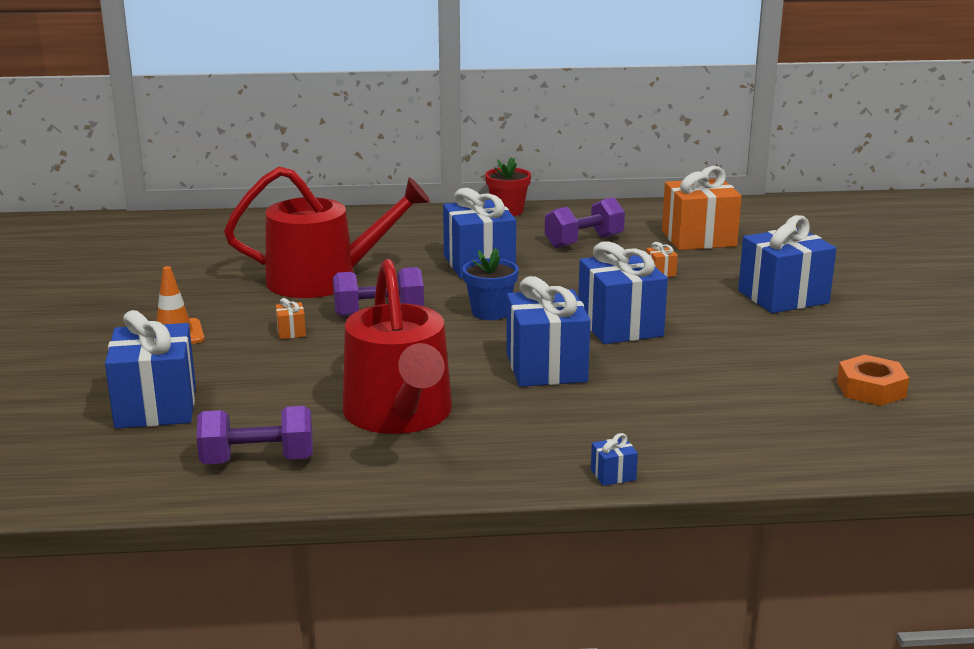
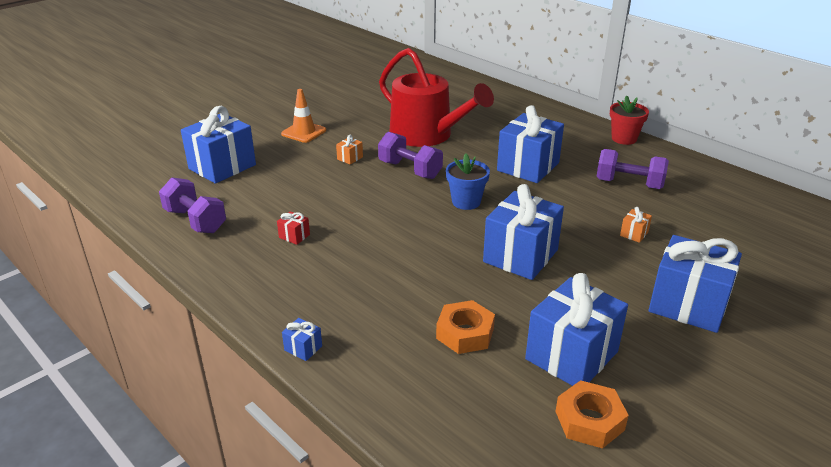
camera: 50 degrees right, 10 degrees up
red watering can [343,259,452,434] -> red gift [277,211,310,245]
blue gift [506,276,591,387] -> blue gift moved to [525,273,628,386]
orange gift [662,166,742,250] -> none
none -> orange nut [436,300,495,354]

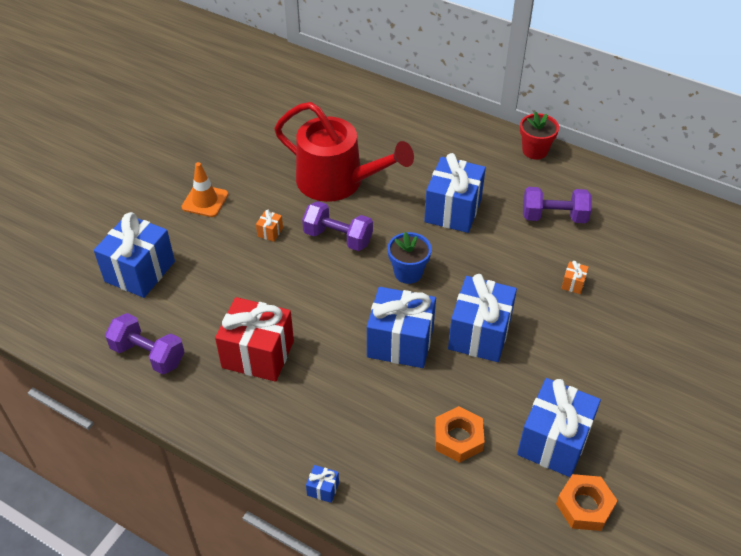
camera: 15 degrees left, 15 degrees up
red gift [277,211,310,245] -> red gift [215,297,294,382], size x2.50
blue gift [649,235,742,333] -> blue gift moved to [367,287,436,368]

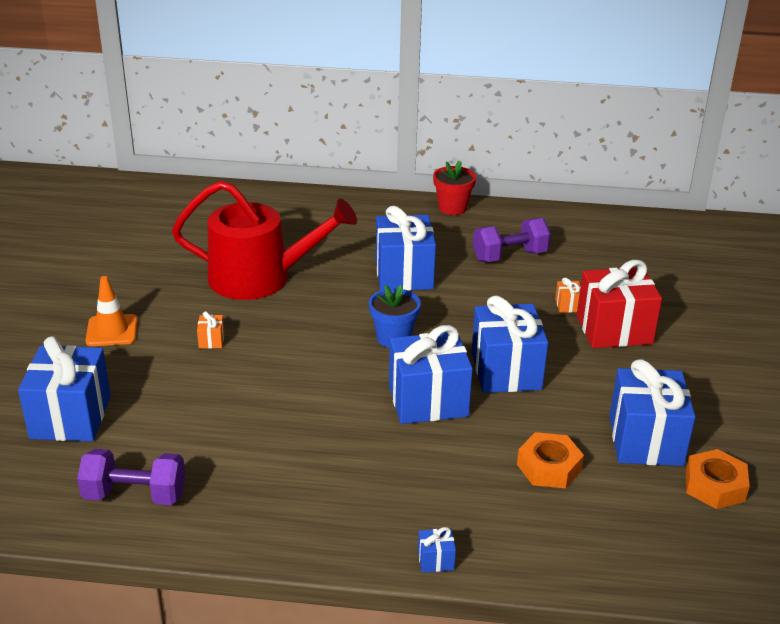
camera: 25 degrees left, 15 degrees down
red gift [215,297,294,382] -> red gift moved to [577,260,662,348]
purple dumbbell [302,201,373,251] -> none

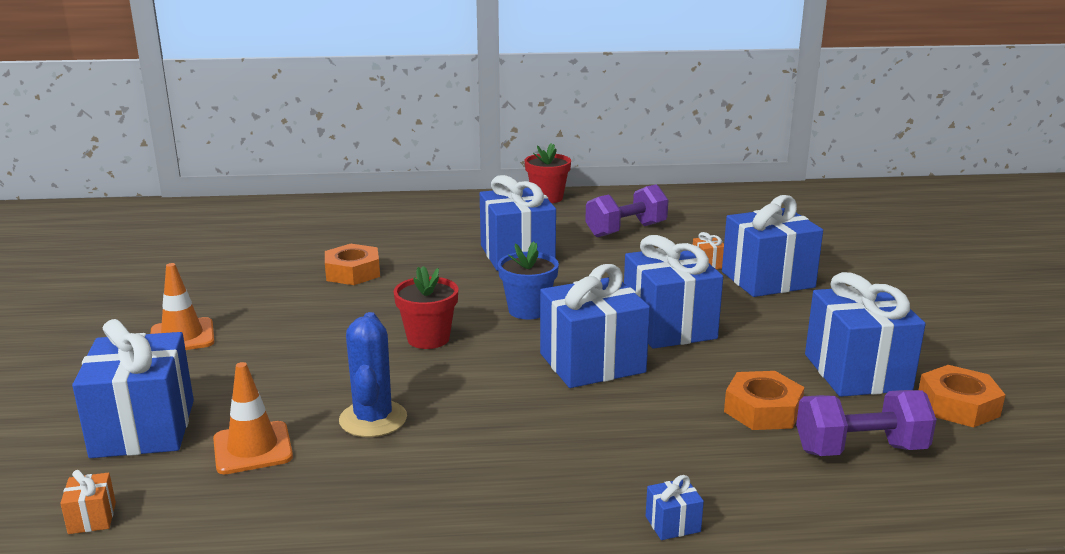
camera: 10 degrees left, 10 degrees down
purple dumbbell [77,449,185,505] -> purple dumbbell moved to [796,390,937,456]
red watering can [172,181,357,300] -> orange nut [325,244,380,285]
orange gift [197,311,224,349] -> orange gift moved to [60,470,116,534]
red gift [577,260,662,348] -> blue gift [722,195,823,297]
none -> orange traffic cone [213,362,293,474]
none -> blue cactus [339,312,407,437]
none -> red flower pot [394,266,458,349]

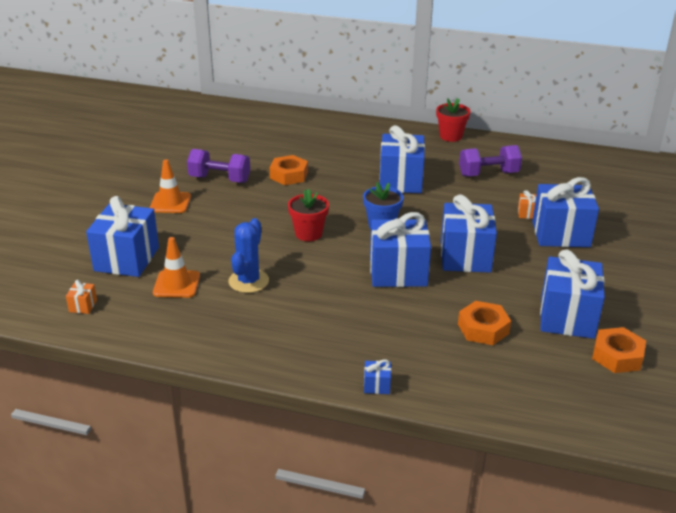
camera: 20 degrees right, 10 degrees up
purple dumbbell [796,390,937,456] -> purple dumbbell moved to [187,149,250,183]

